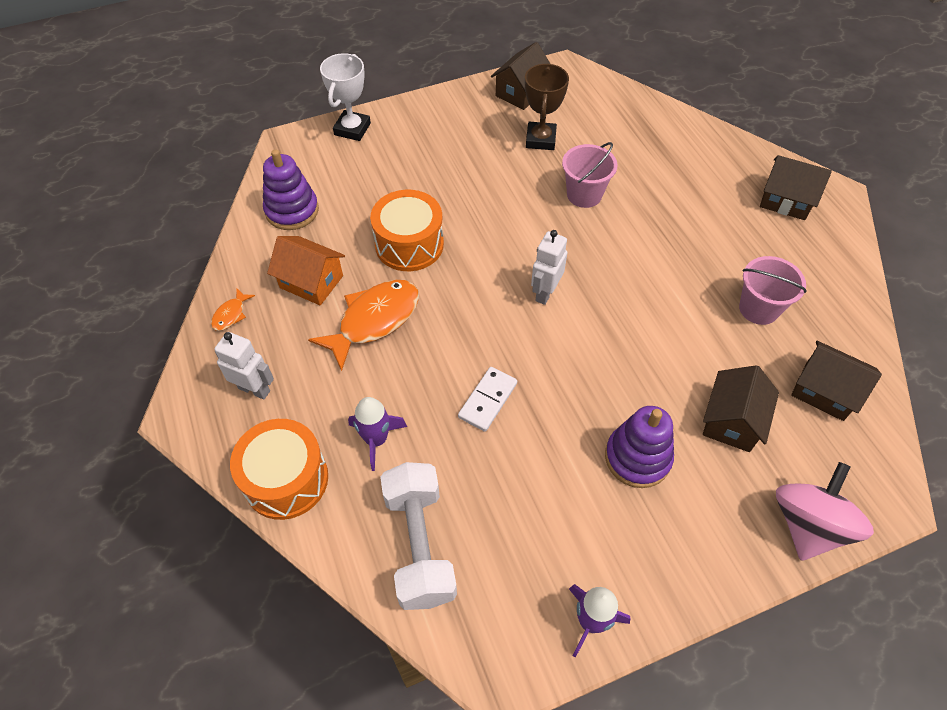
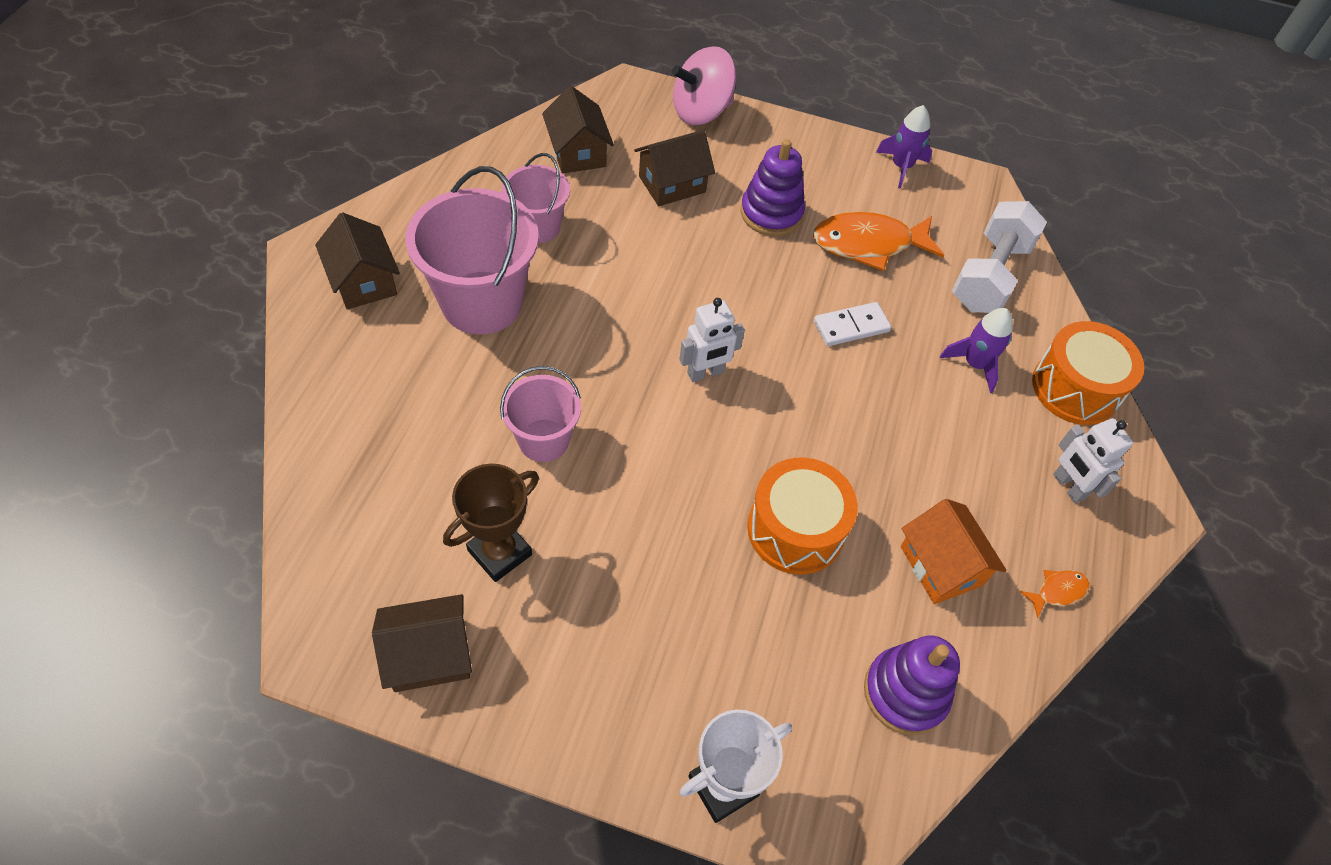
camera: 145 degrees left, 0 degrees up
orange fish [308,280,419,371] -> orange fish moved to [813,212,944,271]
none -> pink bucket [406,166,539,335]

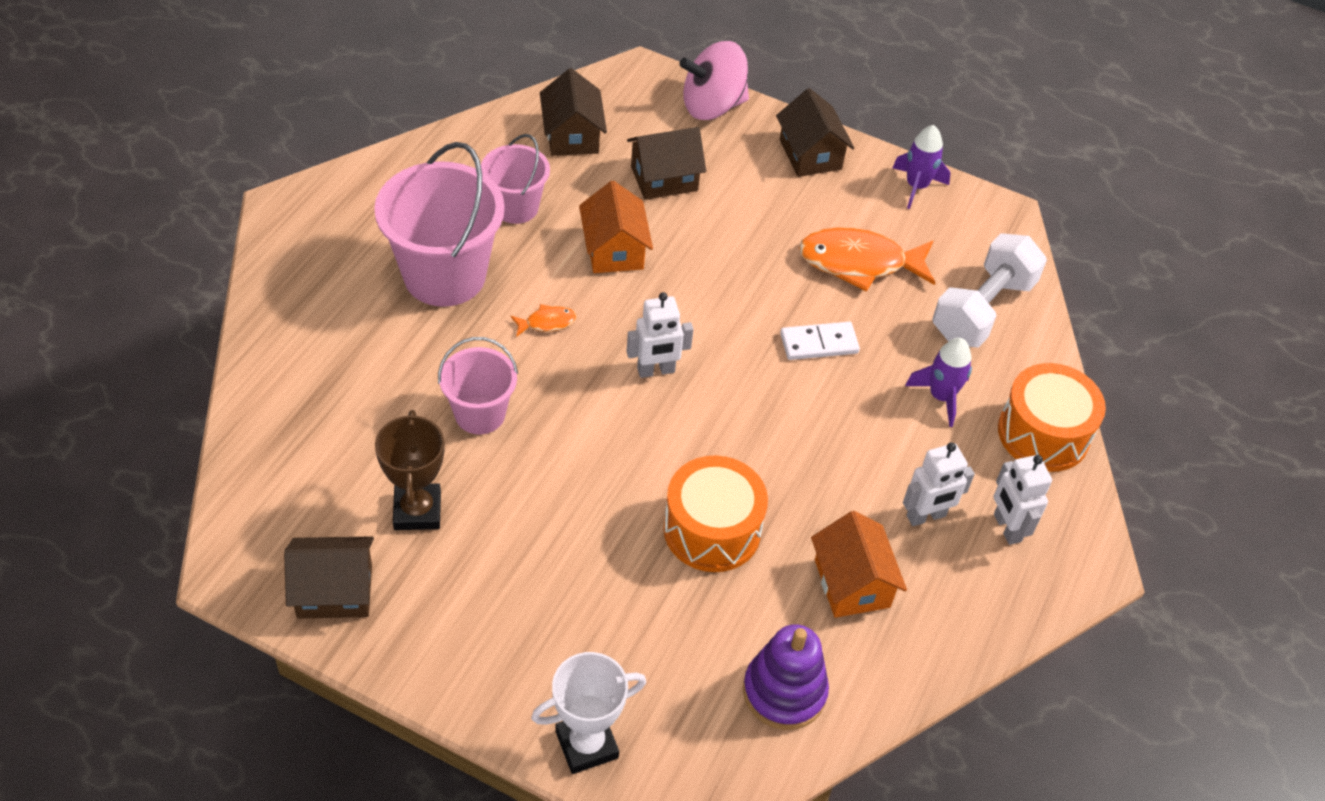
camera: 10 degrees right, 5 degrees down
brown house [315,212,400,310] -> brown house moved to [776,88,854,177]
brown trophy [443,464,539,582] -> brown trophy turned 60 degrees counterclockwise [375,410,445,530]
purple stacking toy [741,139,805,236] -> none
orange fish [1020,570,1089,618] -> orange fish moved to [511,304,577,337]
none -> orange house [579,181,653,273]
none -> white robot [903,442,975,526]

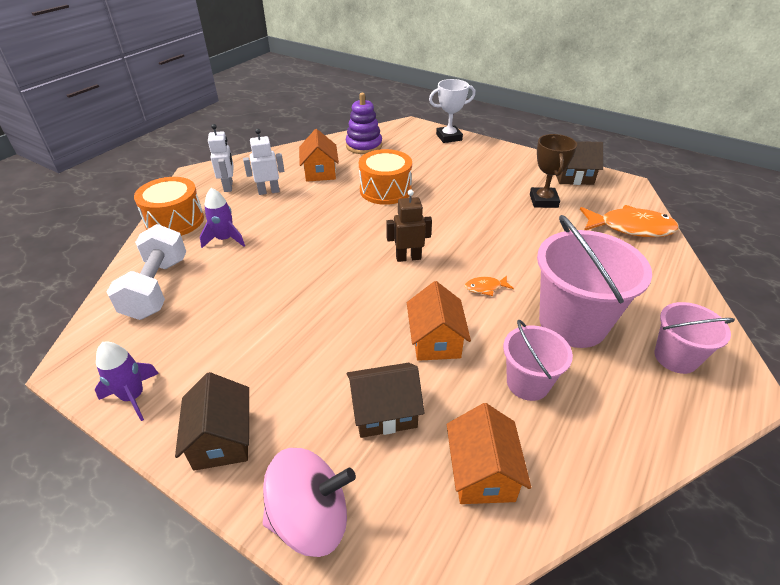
camera: 170 degrees left, 10 degrees down
pink bucket [438,337,518,435] -> pink bucket moved to [655,302,735,374]
brown house [540,68,607,156] -> orange house [447,403,531,504]
white robot [627,292,694,378] -> brown robot [386,190,432,262]
white domino [780,322,860,360] -> none
orange fish [799,227,936,292] -> orange fish moved to [580,205,679,237]
white dumbbell [932,233,1047,347] -> white dumbbell turned 45 degrees counterclockwise [107,224,186,320]

